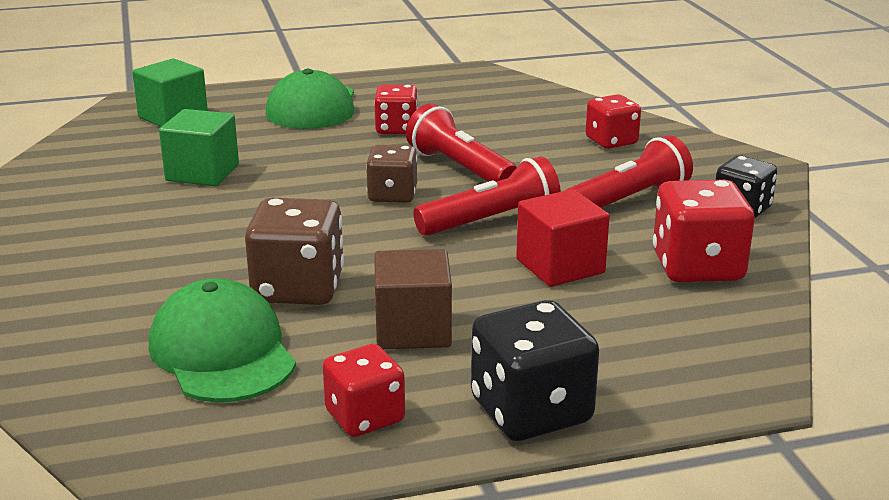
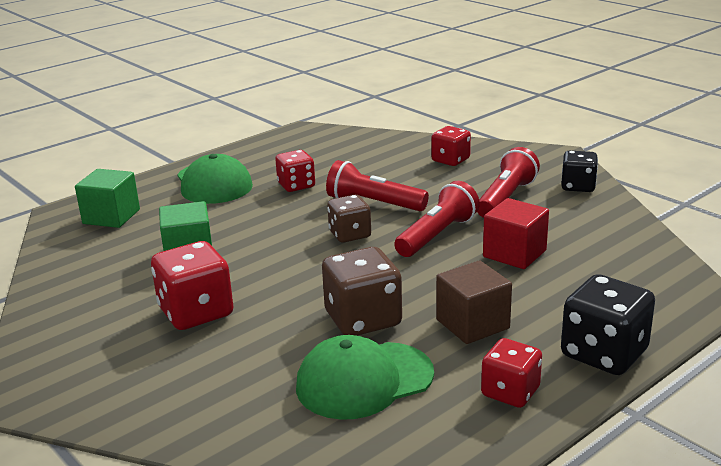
camera: 25 degrees left, 0 degrees up
green cap [149,278,296,402] -> green cap turned 60 degrees counterclockwise [296,335,434,420]
red dice [653,179,755,282] -> red dice moved to [151,241,233,330]

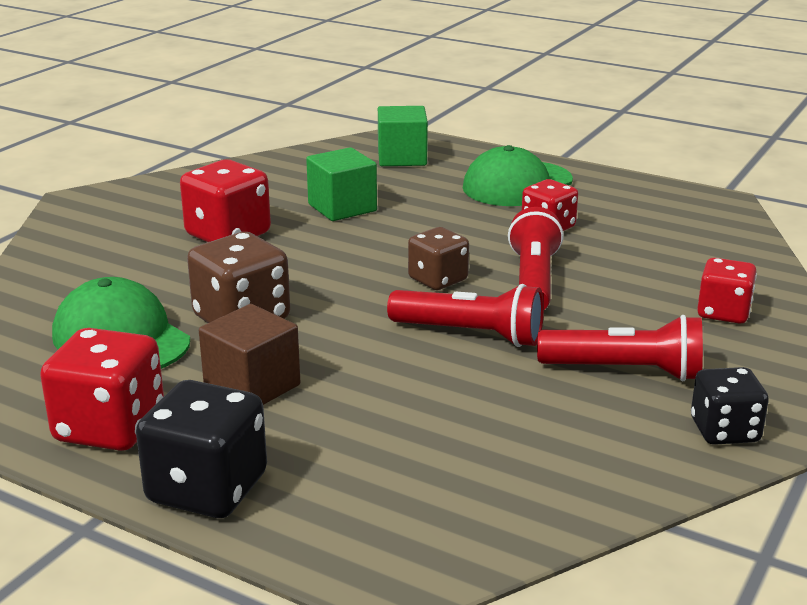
camera: 70 degrees right, 0 degrees up
red dice [481,338,542,408] -> red dice [40,328,164,451], size x1.54
red cube [483,198,549,269] -> none

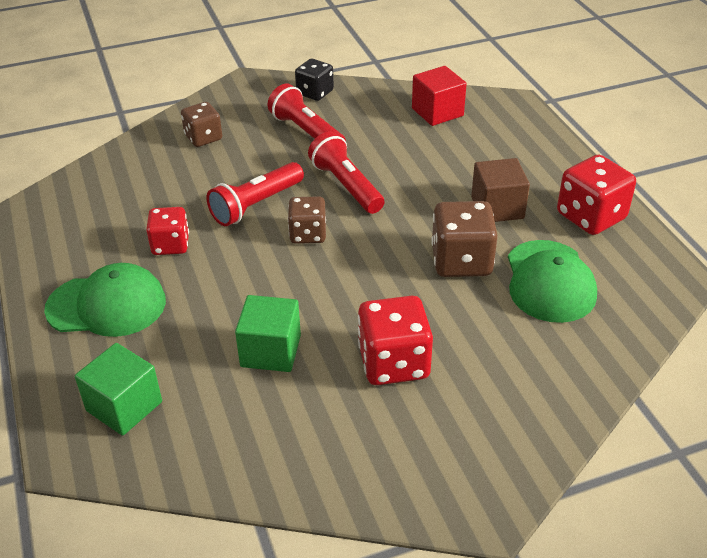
camera: 140 degrees left, 15 degrees up
black dice [136,380,267,518] -> none
red dice [697,258,757,324] -> brown dice [181,102,222,147]
none -> red cube [412,66,467,126]

